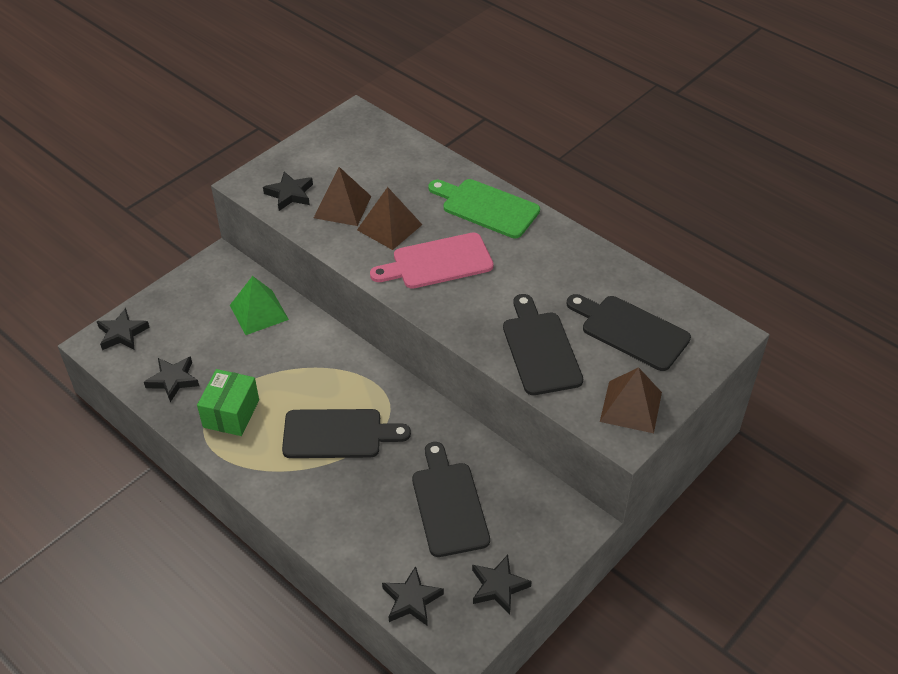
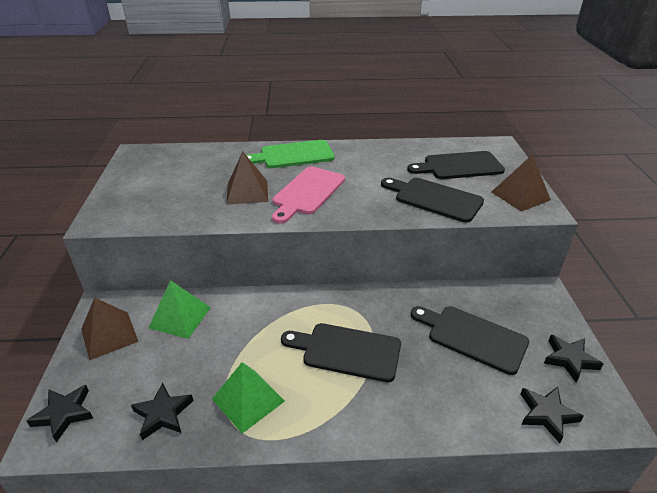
camera: 45 degrees left, 10 degrees down
green box [197,369,259,436] -> green pyramid [212,362,285,433]
black star [263,171,313,211] -> none
black cutting board [282,409,411,458] -> black cutting board turned 120 degrees counterclockwise [281,323,401,382]
brown pyramid [314,167,371,226] -> brown pyramid moved to [81,298,139,360]

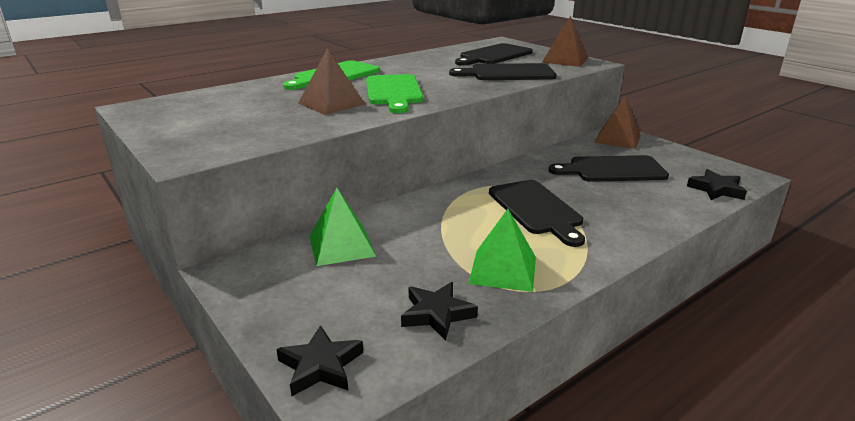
camera: 35 degrees left, 10 degrees down
brown pyramid [81,298,139,360] -> brown pyramid moved to [594,96,641,149]
pink cutting board [272,167,345,224] -> green cutting board [366,74,423,113]
black cutting board [281,323,401,382] -> black cutting board turned 90 degrees counterclockwise [489,180,585,247]
black star [544,335,603,383] -> none

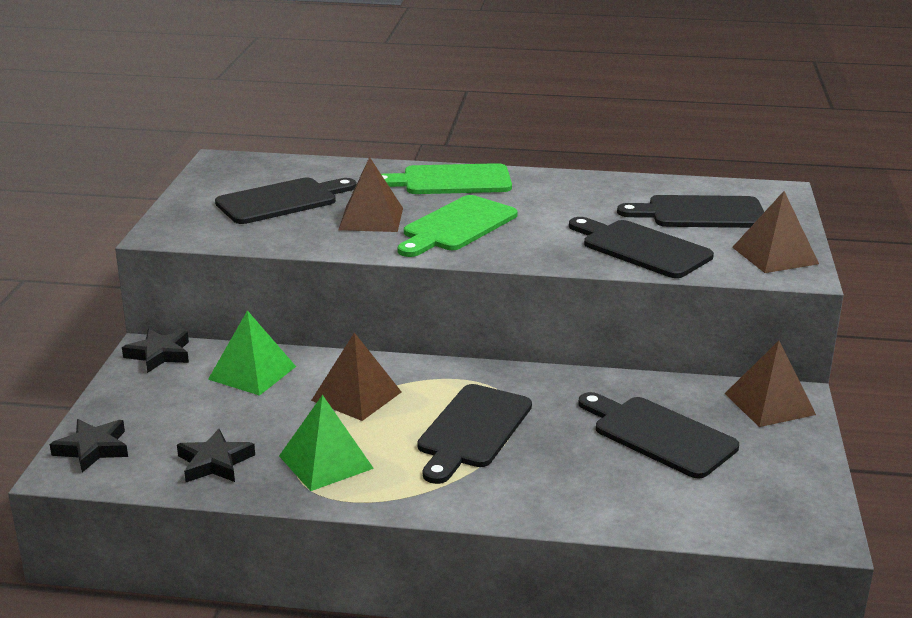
camera: 45 degrees right, 0 degrees up
black star [687,169,747,200] -> black star moved to [122,329,189,373]
none -> black cutting board [215,178,357,224]
none -> brown pyramid [311,332,401,421]

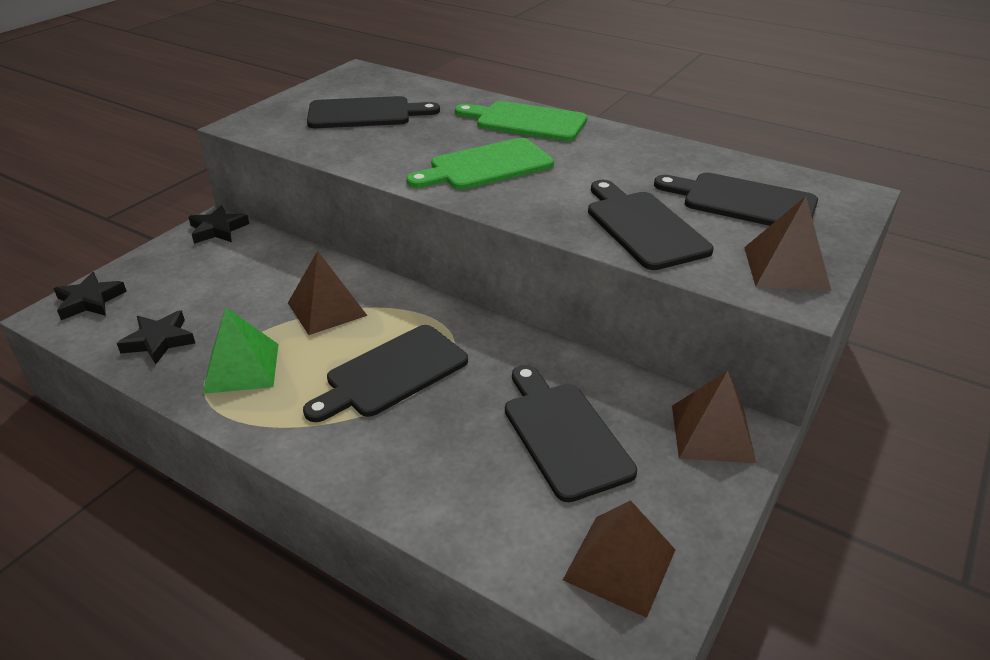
camera: 25 degrees right, 10 degrees up
green pyramid [208,310,296,396] -> none
brown pyramid [338,157,403,232] -> brown pyramid moved to [563,500,676,618]

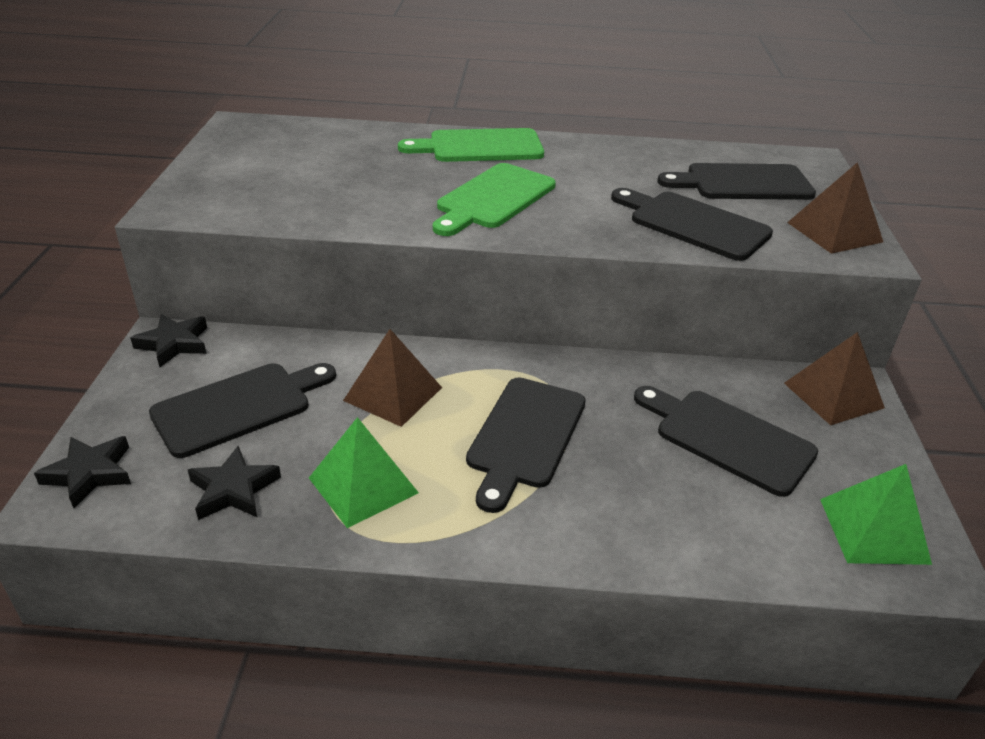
camera: 30 degrees left, 0 degrees up
black cutting board [307,96,440,128] -> black cutting board moved to [149,363,336,458]
brown pyramid [563,500,676,618] -> green pyramid [820,464,932,565]

